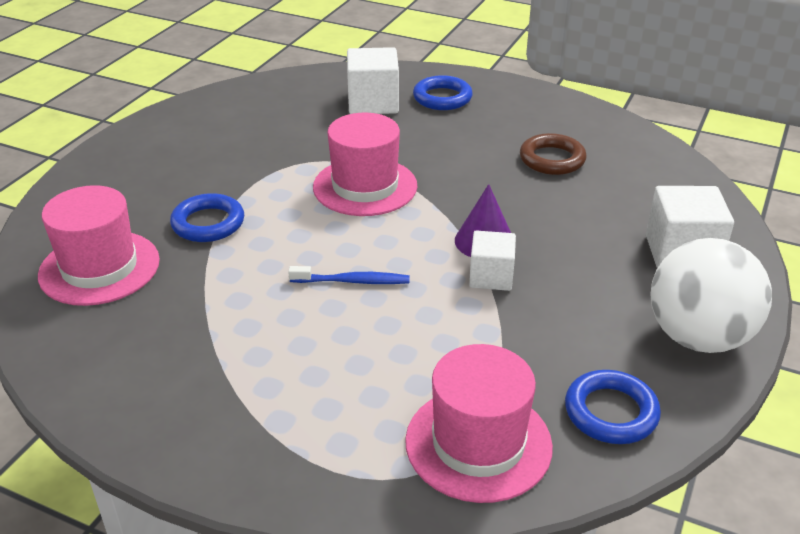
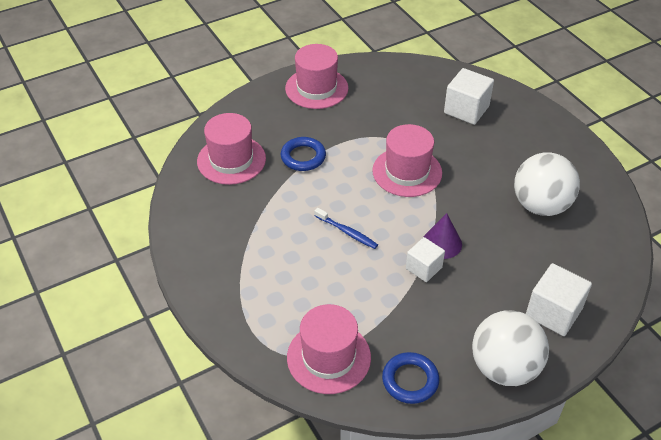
camera: 35 degrees right, 10 degrees up
blue ring [413,75,473,110] -> none
brown ring [520,133,587,175] -> white ball [514,152,580,216]
none -> pink hat [285,44,349,109]

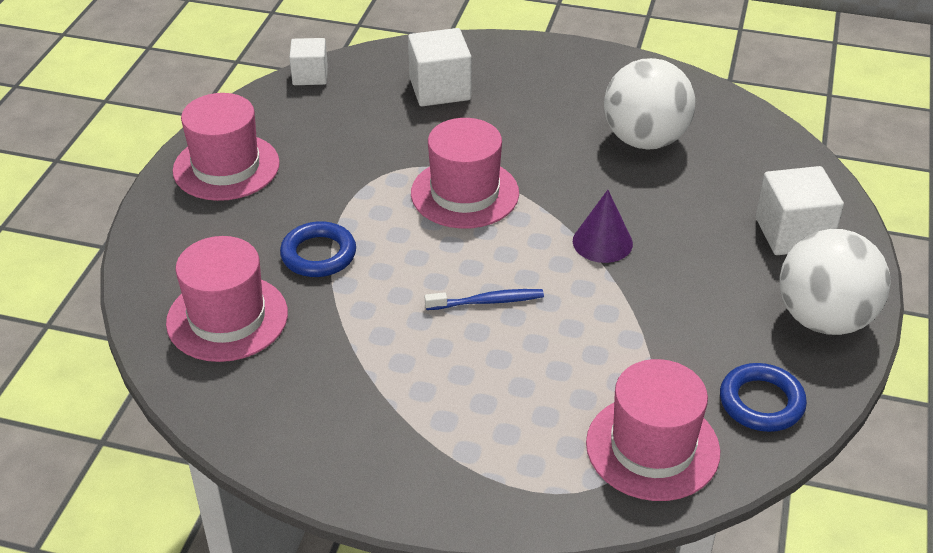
camera: 45 degrees left, 5 degrees down
white cube [406,237,445,282] -> white cube moved to [289,38,328,85]

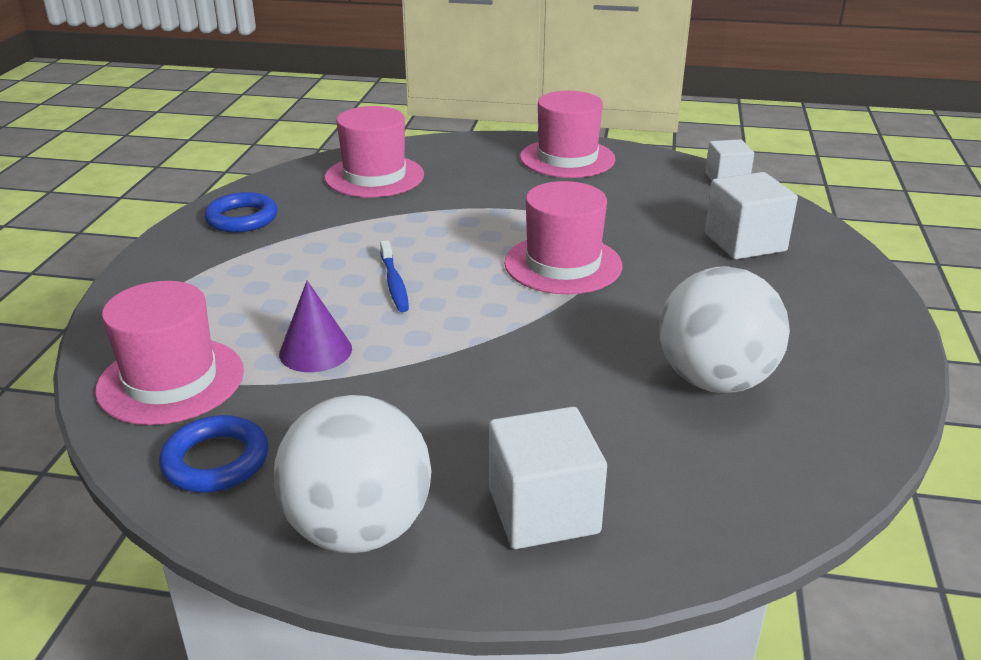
camera: 85 degrees right, 10 degrees down
blue ring [280,221,356,277] -> blue ring moved to [204,192,278,233]
purple cone [573,190,633,263] -> purple cone moved to [279,281,352,372]

